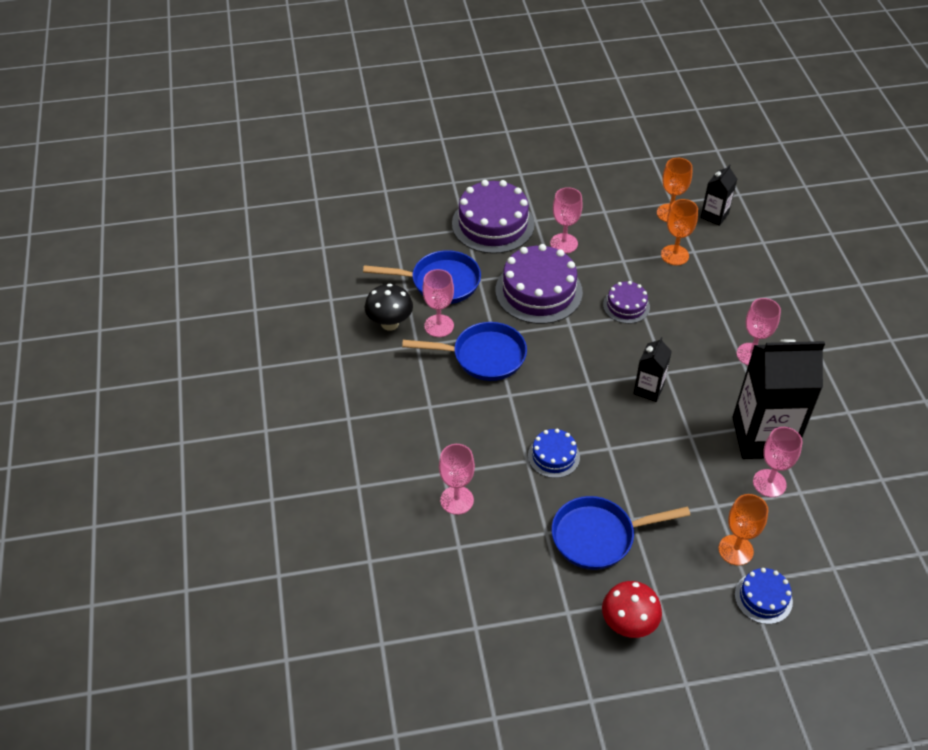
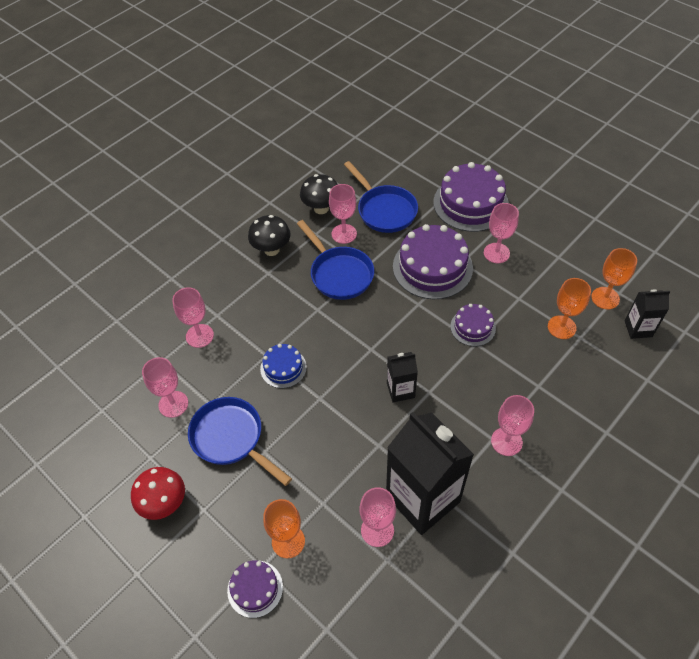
camera: 55 degrees right, 5 degrees up
blue cake [735,568,793,624] -> purple cake [227,560,283,618]
none -> pink goblet [142,357,188,418]
none -> black mushroom [248,215,291,256]

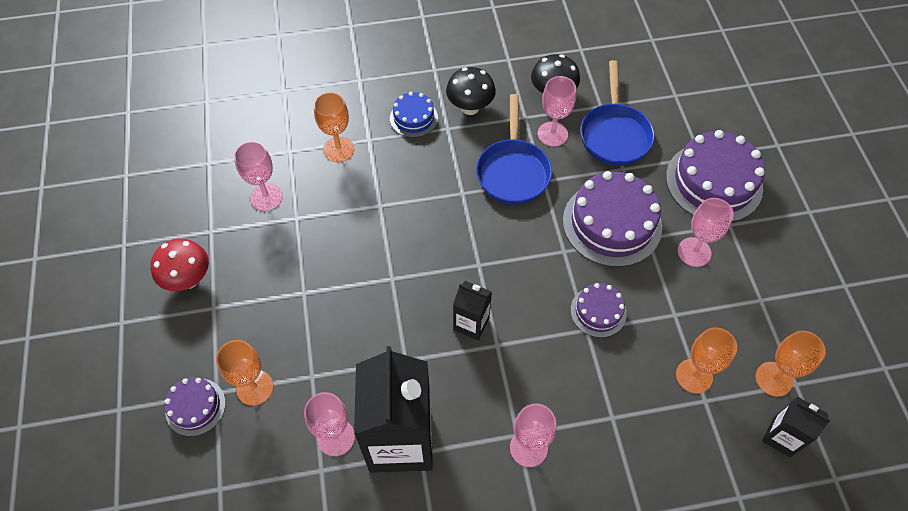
camera: 35 degrees right, 5 degrees up
pink goblet [172,287,214,348] -> orange goblet [314,92,354,162]
blue pan [188,397,292,486] -> none
blue cake [260,344,307,388] -> blue cake moved to [390,92,438,138]

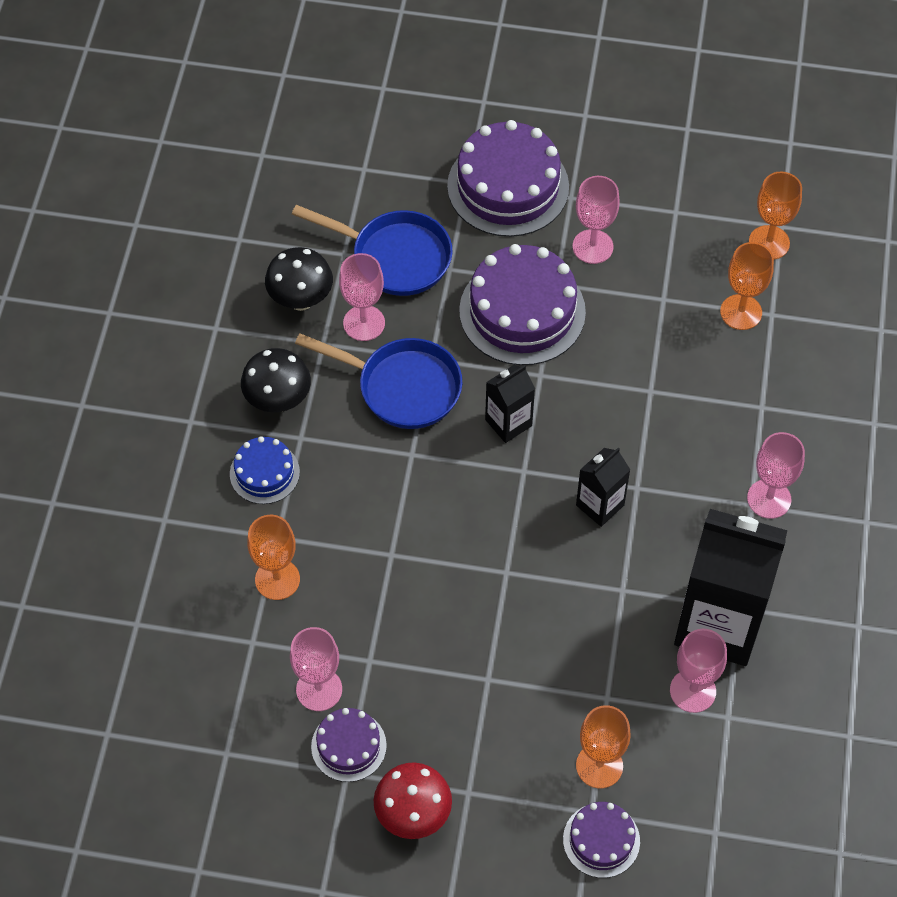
camera: 70 degrees left, 0 degrees up
purple cake [570,283,627,338] -> purple cake moved to [311,708,387,782]
black carton [762,397,831,457] -> black carton moved to [485,365,535,443]

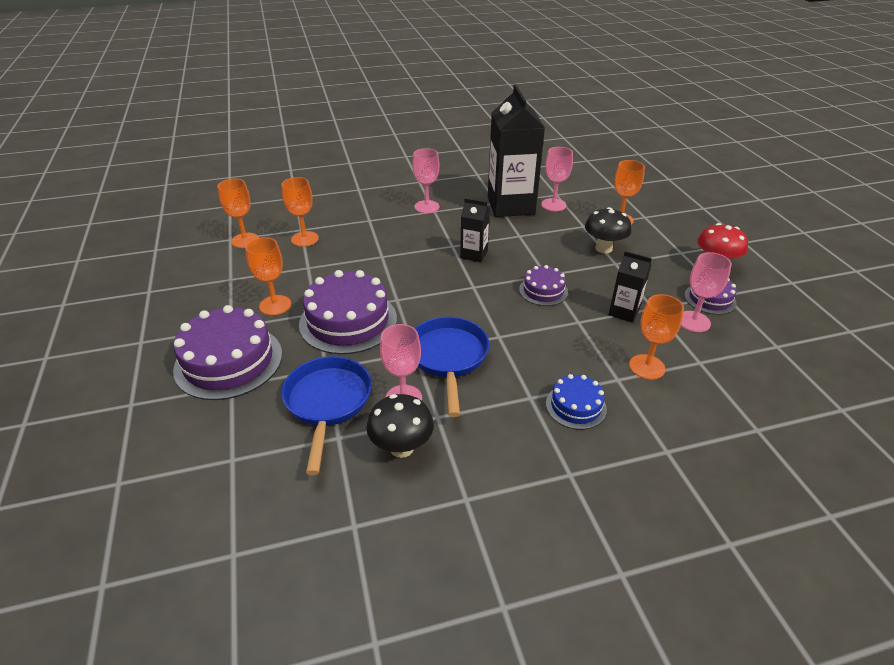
camera: 115 degrees left, 20 degrees down
black mushroom [241,348,311,412] -> black mushroom moved to [585,207,631,254]
black carton [485,365,535,443] -> black carton moved to [609,251,652,323]
purple cake [563,802,640,878] -> purple cake moved to [519,265,568,306]
pink goblet [572,176,620,264] -> orange goblet [245,237,291,315]

